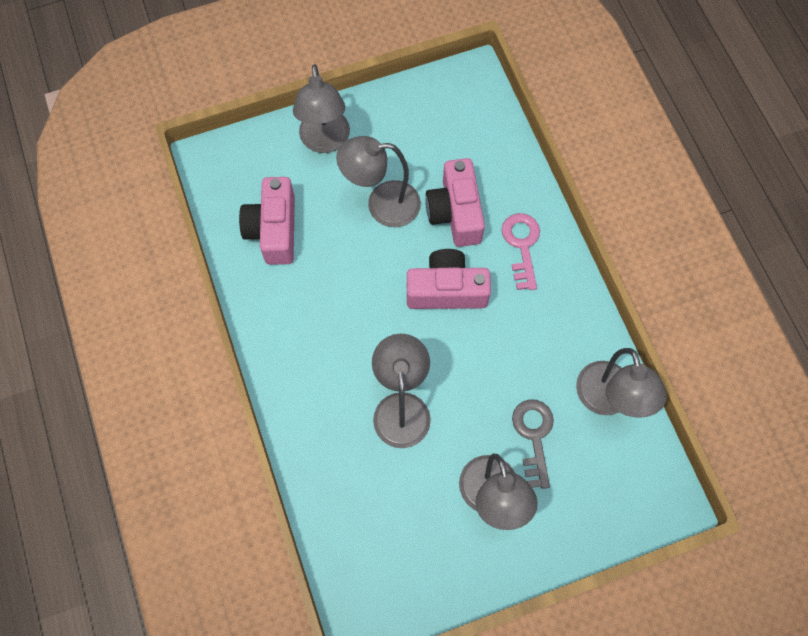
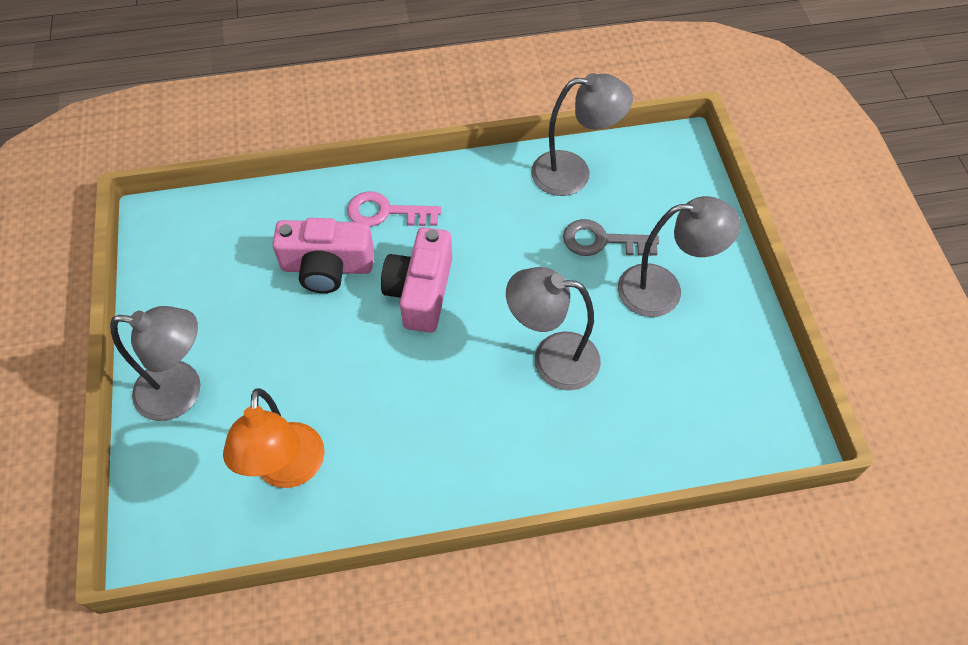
camera: 80 degrees left, 10 degrees down
pink camera [239,177,295,265] -> orange lamp [223,388,325,488]
grey lamp [336,136,421,227] -> none

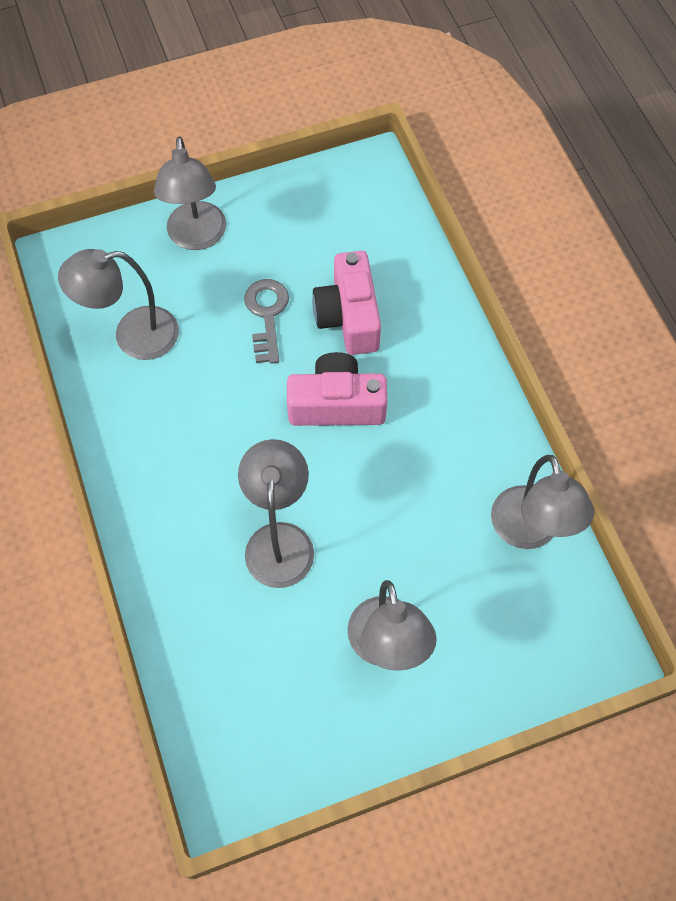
camera: 80 degrees right, 5 degrees up
orange lamp [223,388,325,488] -> grey lamp [58,249,179,360]
pink key [347,191,441,227] -> none
grey key [563,219,659,256] -> grey key moved to [244,279,289,364]

